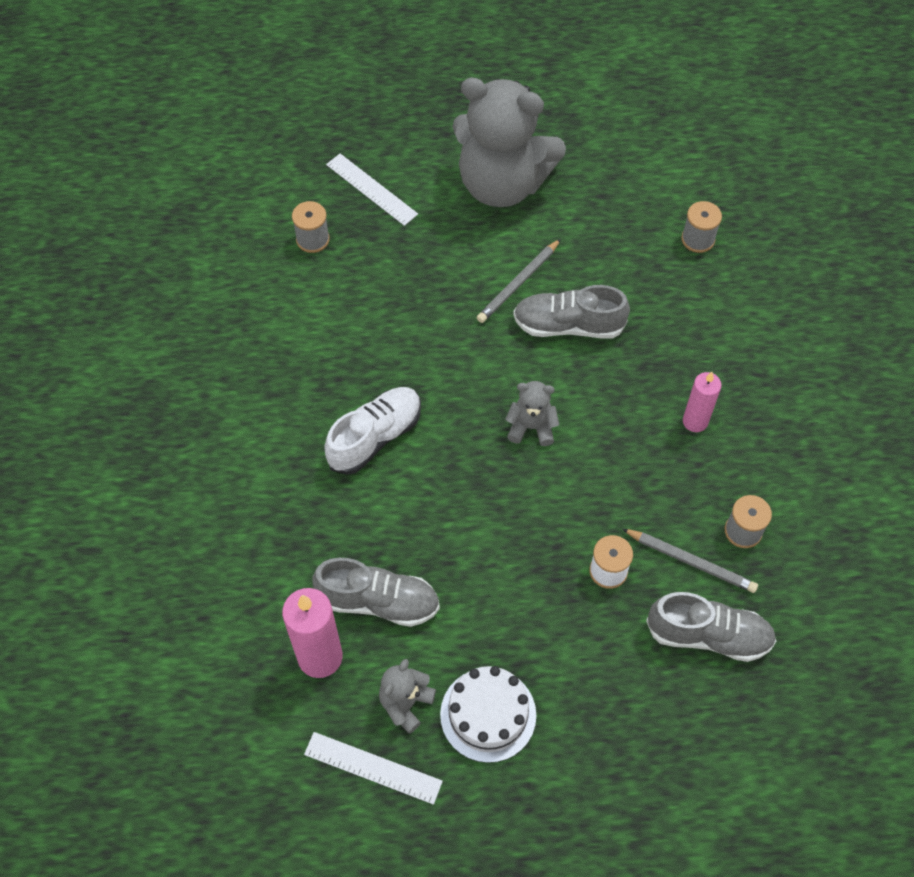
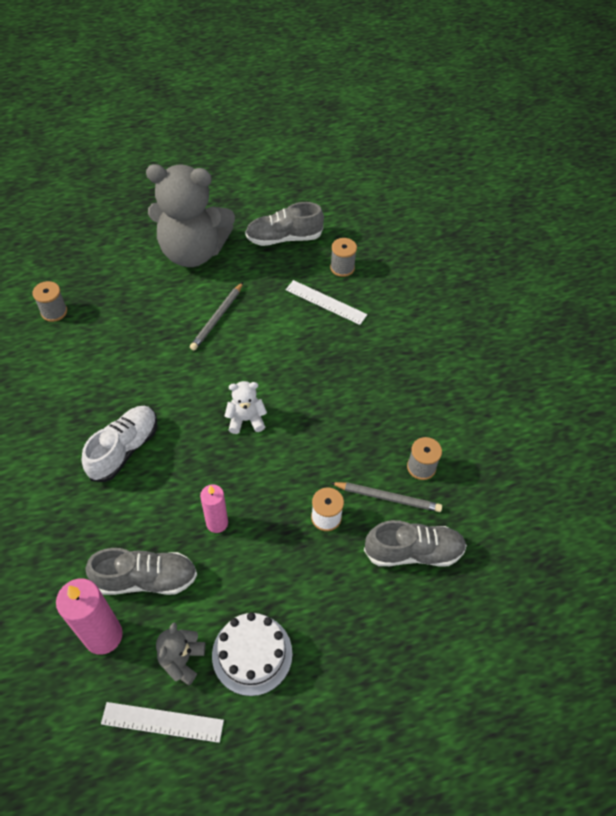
camera: 15 degrees left, 5 degrees down
white ruler [326,154,418,226] -> white ruler moved to [286,280,367,325]
grey teddy bear [505,381,559,446] -> white teddy bear [224,381,267,434]
grey shoe [513,285,630,338] -> grey shoe moved to [245,202,324,246]
pink candle [683,372,722,432] -> pink candle moved to [200,484,228,533]

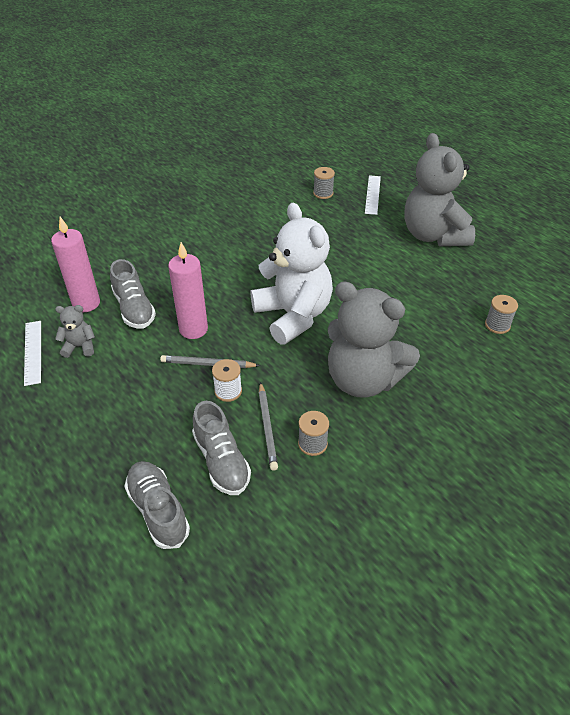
camera: 70 degrees right, 10 degrees down
white shoe [82,406,157,482] -> none
grey pencil [190,282,243,350] -> grey pencil moved to [160,355,260,368]
pink candle [200,484,228,533] -> pink candle [168,242,208,339], size x1.60
white cake [212,612,292,696] -> none
white teddy bear [224,381,267,434] -> white teddy bear [250,203,333,345], size x2.37
grey shoe [245,202,324,246] -> grey shoe moved to [124,461,190,549]
white ruler [286,280,367,325] -> white ruler moved to [365,175,381,215]
none -> grey teddy bear [328,281,420,398]

